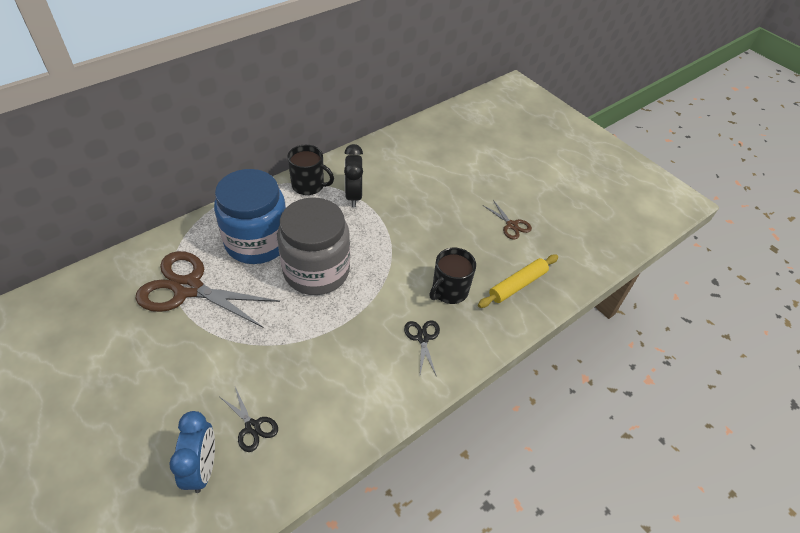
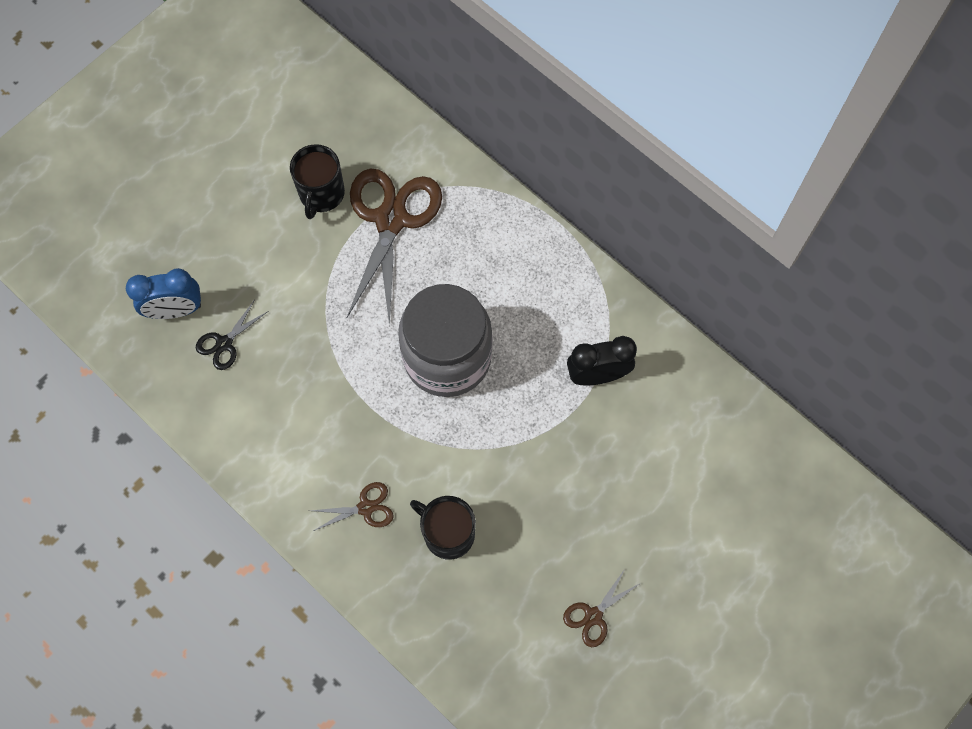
camera: 85 degrees right, 20 degrees up
blue jar [214,169,286,264] -> none
black mug [287,145,334,195] -> black mug moved to [290,144,345,219]
black scissors [404,320,440,377] -> brown scissors [311,482,394,531]
yellow rolling pin [478,255,558,308] -> none

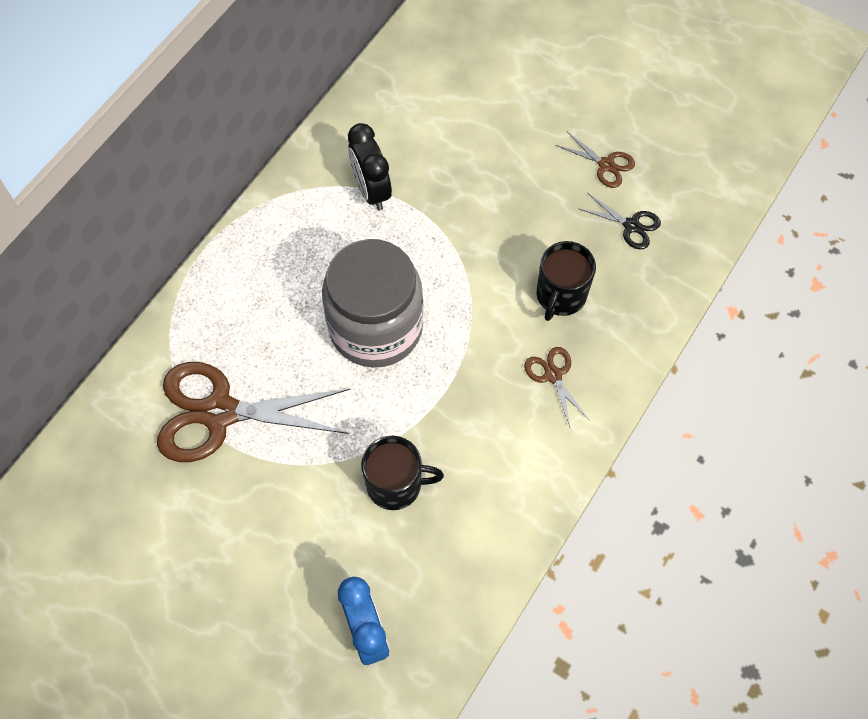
camera: 100 degrees left, 5 degrees down
black scissors [196,299,268,370] -> black scissors moved to [578,193,661,250]
black mug [290,144,345,219] -> black mug moved to [361,436,444,510]

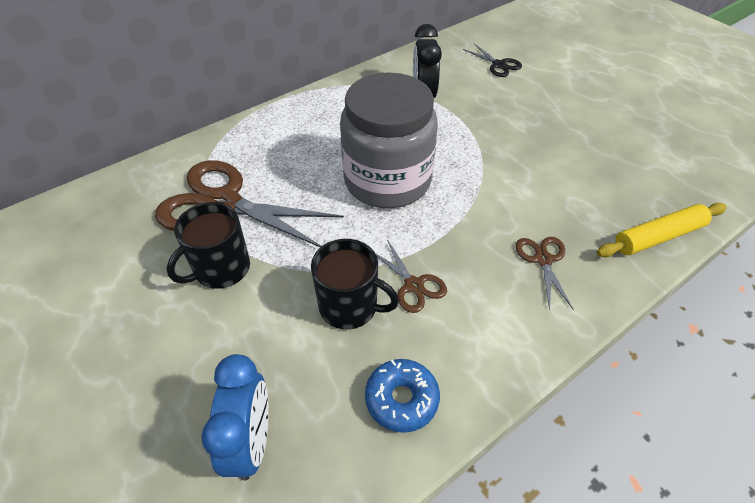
camera: 20 degrees right, 15 degrees down
black mug [537,241,596,321] -> black mug moved to [166,202,250,289]
brown scissors [556,132,635,188] -> brown scissors moved to [375,239,447,313]
black scissors [578,193,661,250] -> black scissors moved to [463,44,522,77]
none -> blue donut [365,359,440,433]
none -> yellow rolling pin [597,203,727,257]

